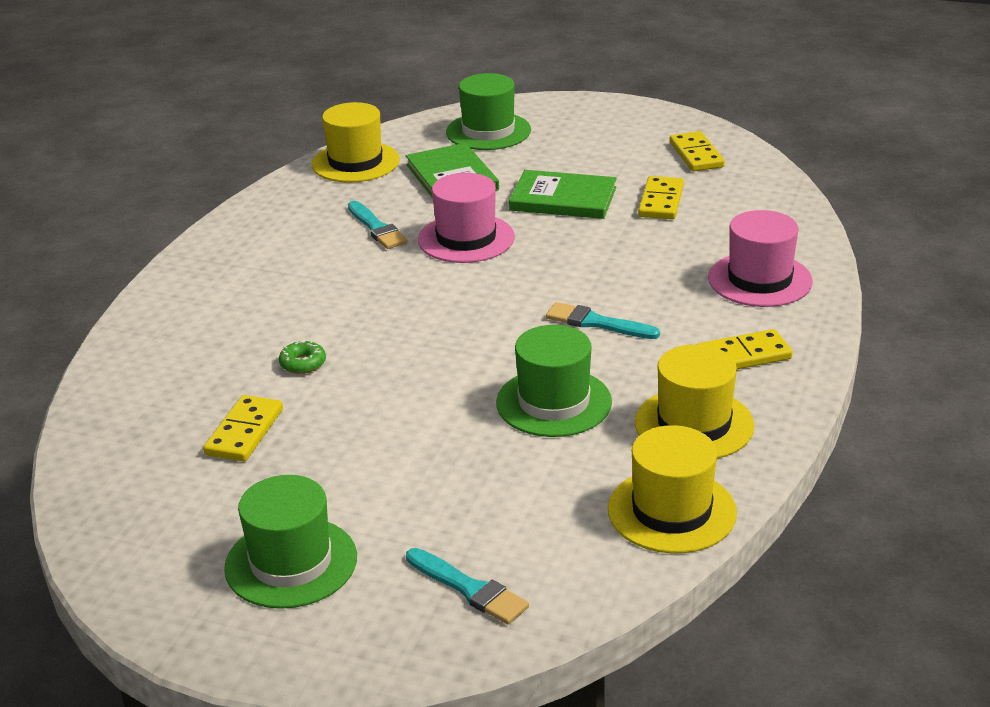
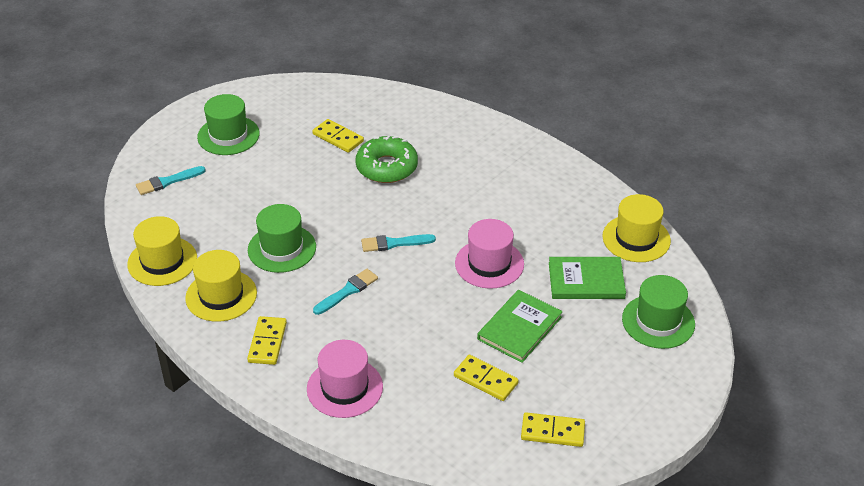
camera: 110 degrees right, 10 degrees up
green donut [279,340,326,374] -> green donut [355,136,418,183], size x2.30
turquoise brush [348,201,408,249] -> turquoise brush moved to [361,234,436,252]

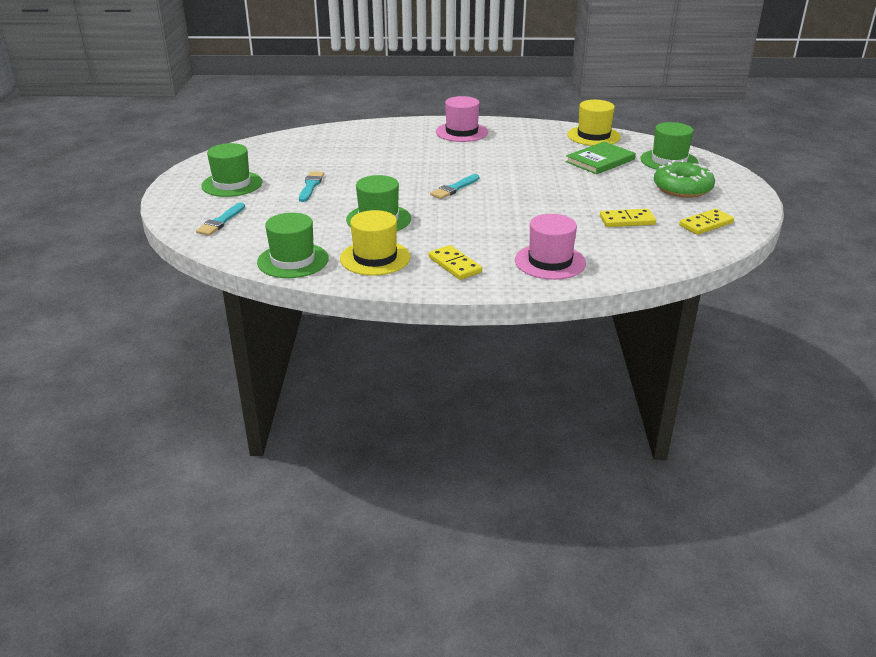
camera: 40 degrees left, 10 degrees down
yellow hat [127,216,197,286] -> green hat [257,213,329,278]
yellow domino [312,119,364,153] -> none
turquoise brush [313,269,378,315] -> turquoise brush moved to [299,171,324,202]
green donut [355,136,418,183] -> green donut moved to [654,160,715,198]
pink hat [455,219,524,289] -> pink hat moved to [436,96,488,142]
green book [477,289,563,363] -> none

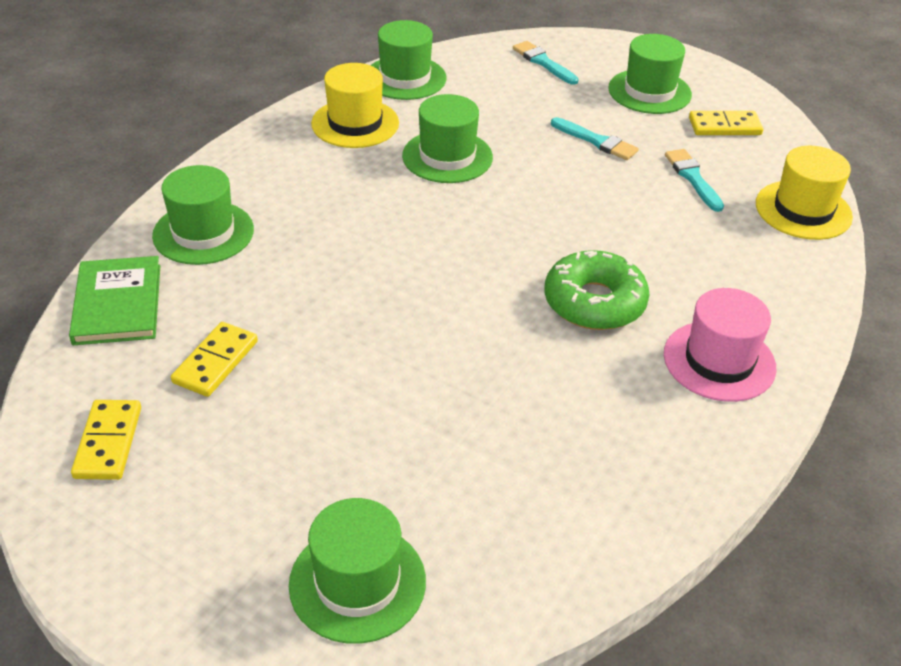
camera: 120 degrees right, 10 degrees up
yellow domino [429,245,482,280] -> yellow domino moved to [689,111,763,135]
turquoise brush [430,174,479,199] -> turquoise brush moved to [665,149,724,212]
pink hat [515,214,586,280] -> green hat [152,165,254,265]
green book [566,141,636,174] -> green book moved to [69,256,160,345]
yellow hat [567,100,621,146] -> yellow hat moved to [756,146,853,240]
green donut [654,160,715,198] -> green donut moved to [545,250,649,330]

